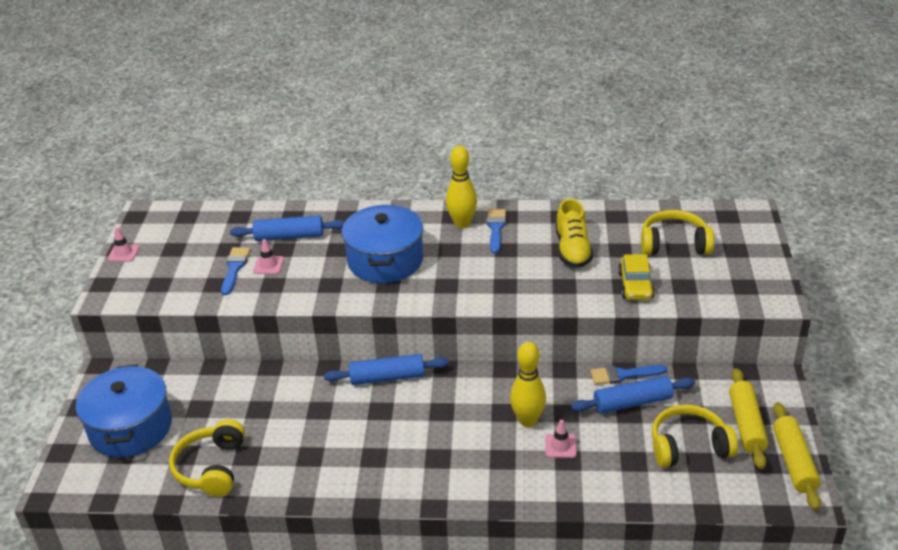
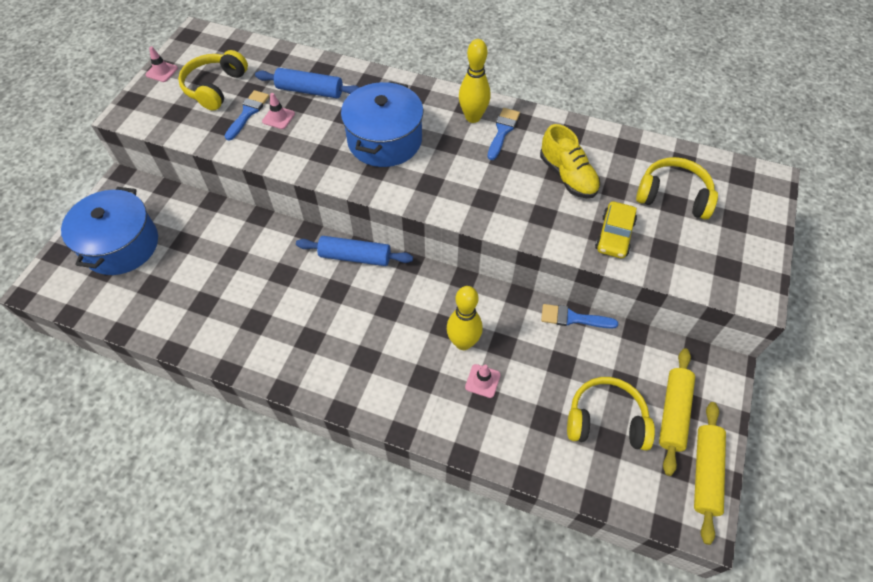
camera: 15 degrees right, 20 degrees up
yellow headphones [169,419,245,497] -> yellow headphones moved to [178,50,248,111]
yellow shoe [556,199,593,268] -> yellow shoe turned 45 degrees counterclockwise [540,124,600,198]
blue rolling pin [571,376,695,414] -> none

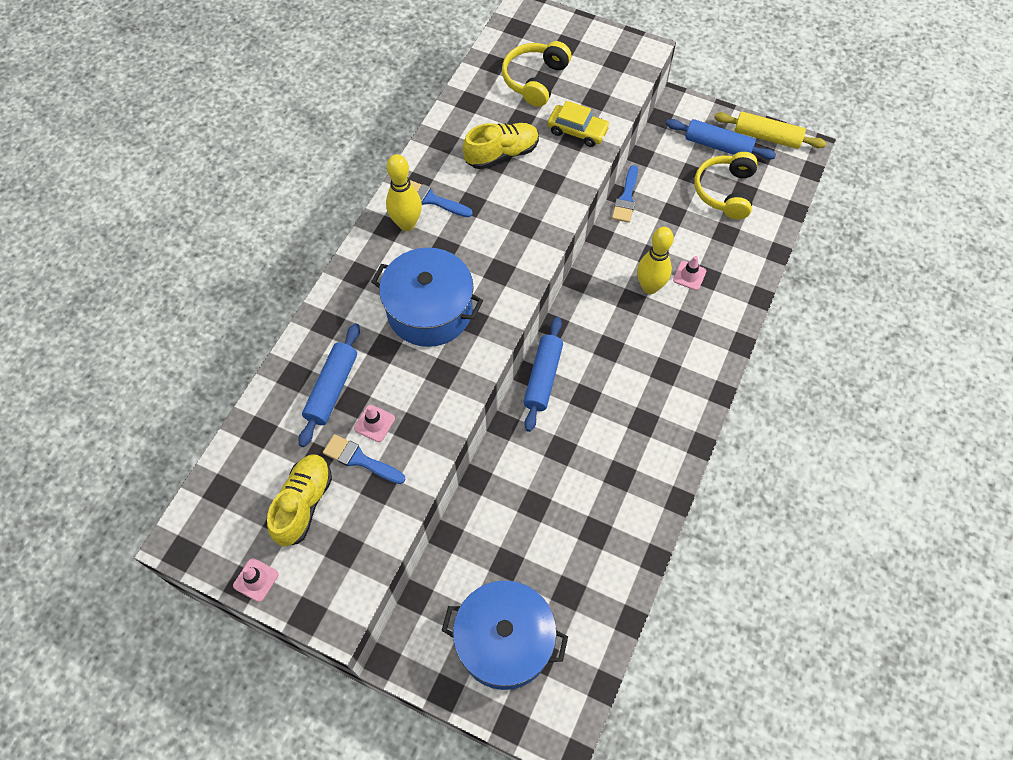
camera: 85 degrees left, 5 degrees up
yellow headphones [178,50,248,111] -> yellow shoe [267,455,332,546]
yellow rolling pin [659,349,695,476] -> blue rolling pin [666,119,776,160]

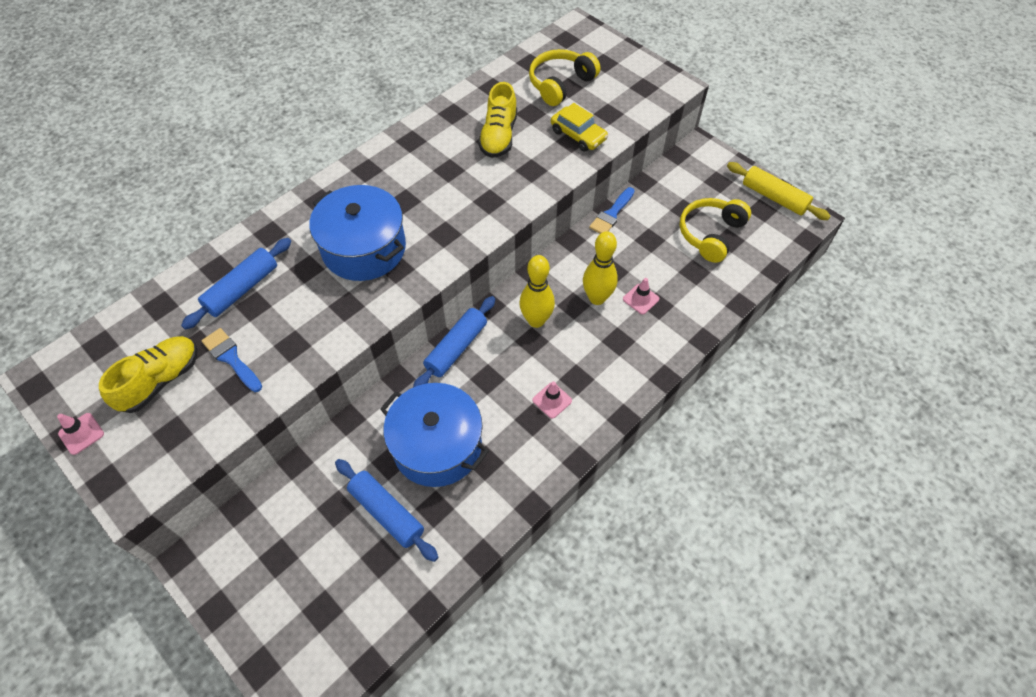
camera: 20 degrees right, 5 degrees down
pink traffic cone [354,405,395,442] -> pink traffic cone moved to [532,382,572,419]
yellow bowling pin [386,154,422,231] -> yellow bowling pin moved to [519,255,555,328]
blue brush [410,180,473,217] -> none
blue pot [442,581,568,690] -> blue pot moved to [380,383,489,487]
yellow shoe [463,123,539,169] -> yellow shoe turned 105 degrees clockwise [478,82,517,158]
blue rolling pin [666,119,776,160] -> blue rolling pin moved to [335,459,438,562]

